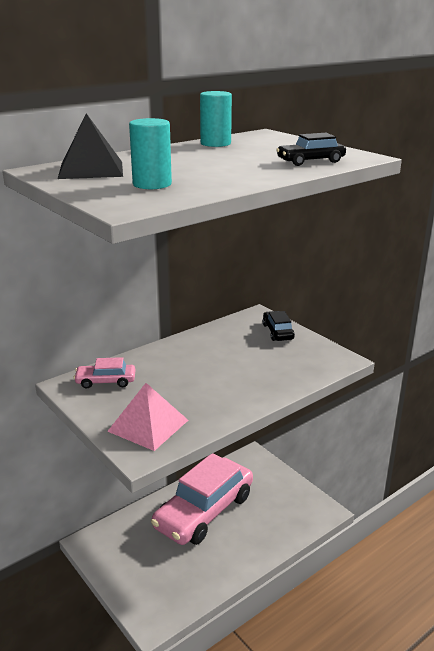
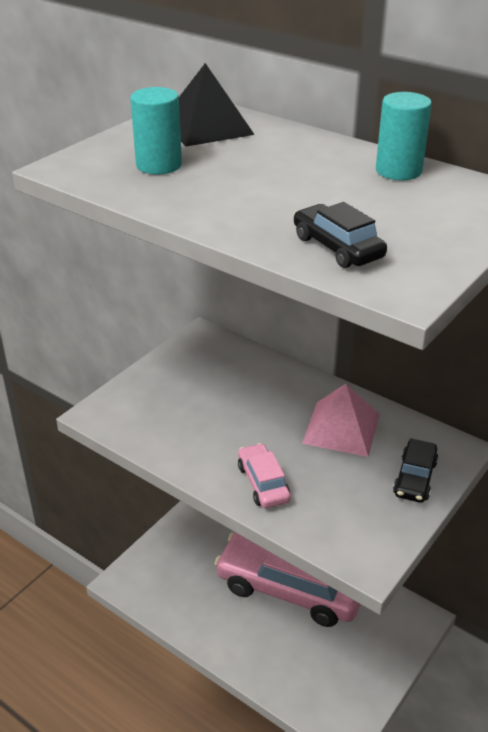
camera: 75 degrees right, 10 degrees up
pink car [74,357,135,388] -> pink car moved to [238,443,291,508]
pink pyramid [107,383,188,451] -> pink pyramid moved to [302,384,380,457]
black car [263,311,295,341] -> black car turned 135 degrees clockwise [393,438,438,503]

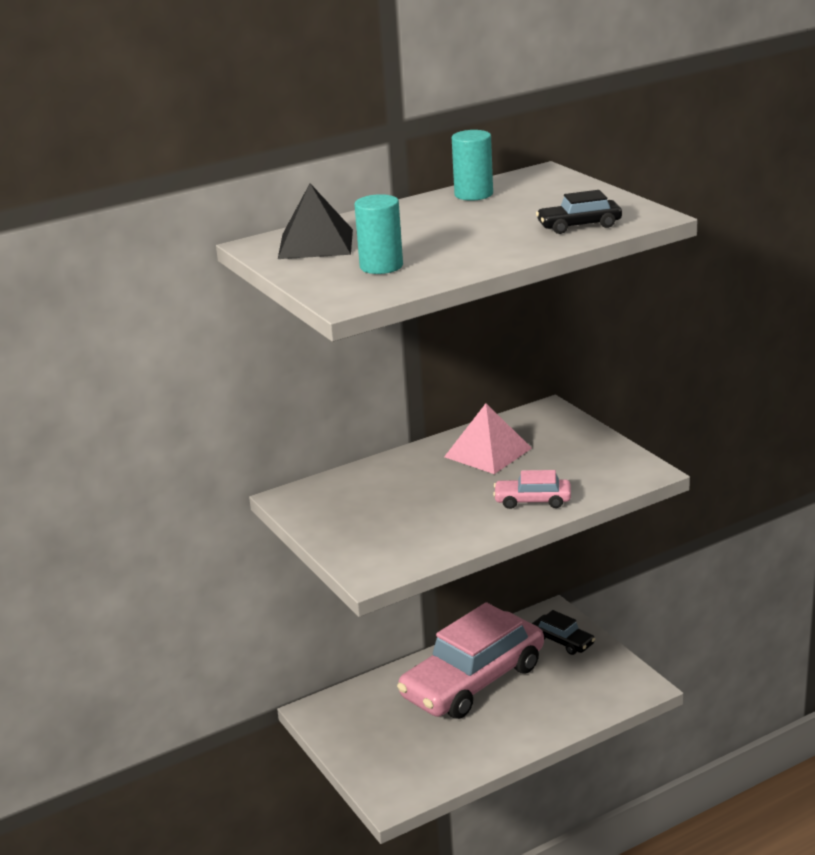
camera: 65 degrees left, 10 degrees down
black car [393,438,438,503] -> black car moved to [532,610,595,655]

